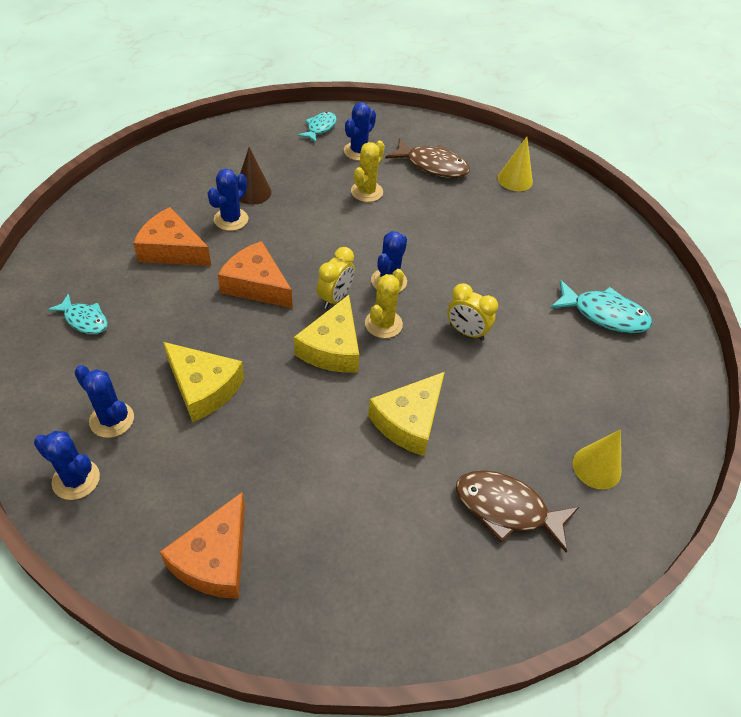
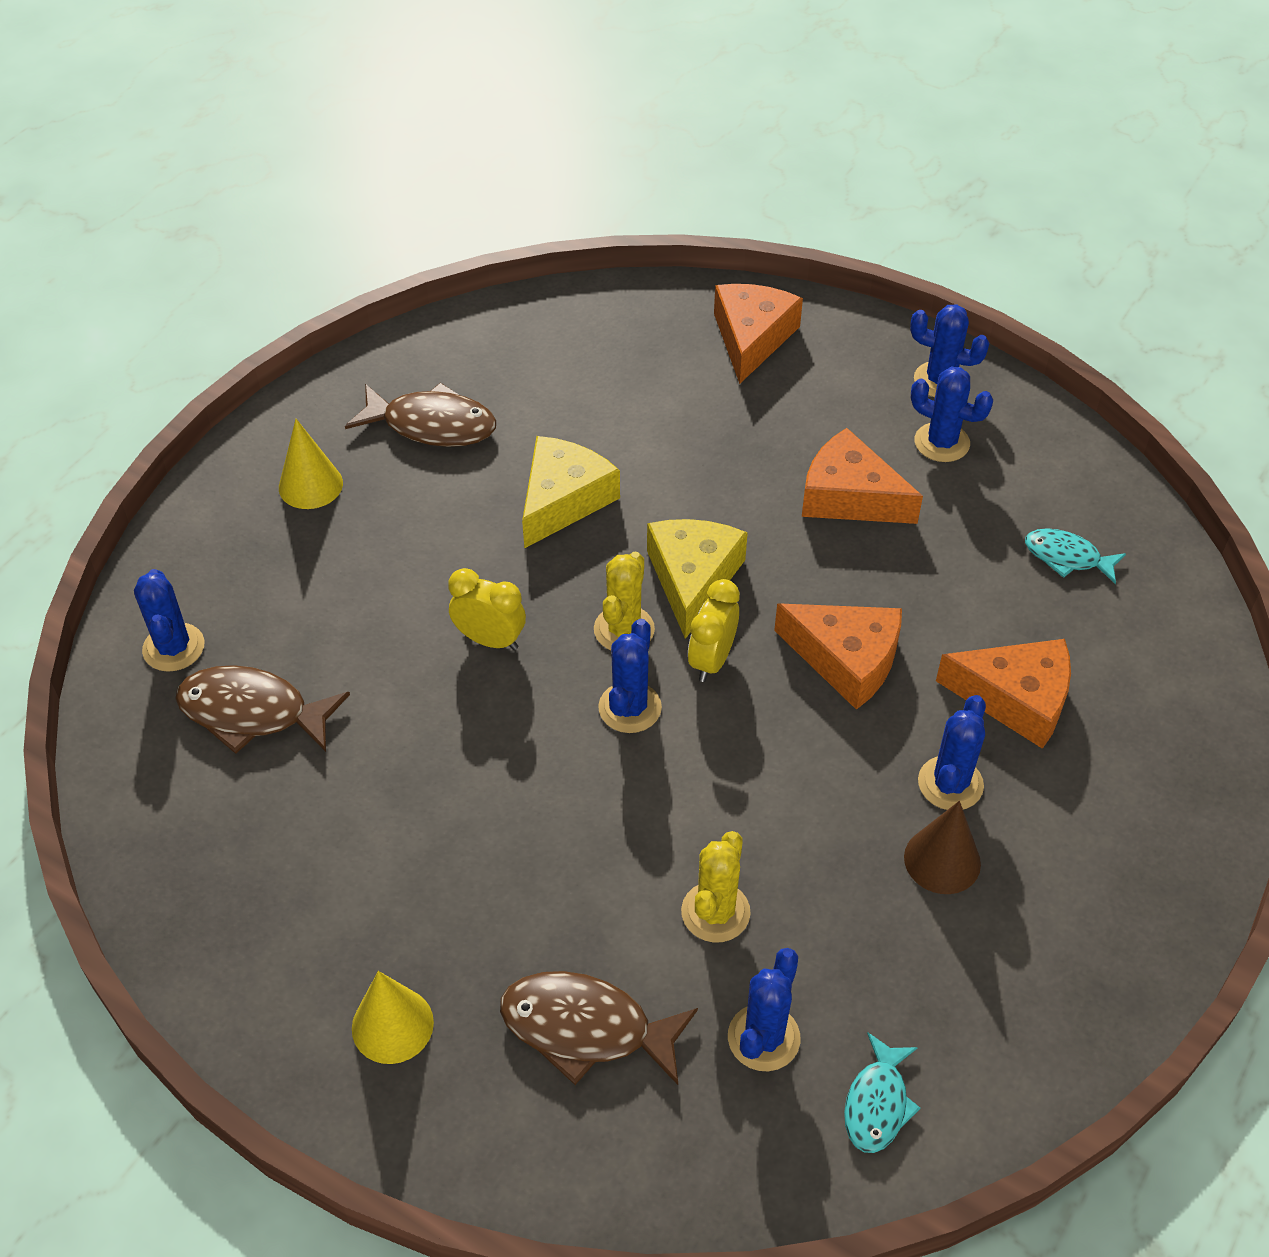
camera: 175 degrees right, 0 degrees up
yellow cheese [163,342,244,422] -> orange cheese [802,428,923,524]
turquoise fish [550,280,652,333] -> brown fish [175,665,350,754]
none -> blue cactus [134,569,204,672]

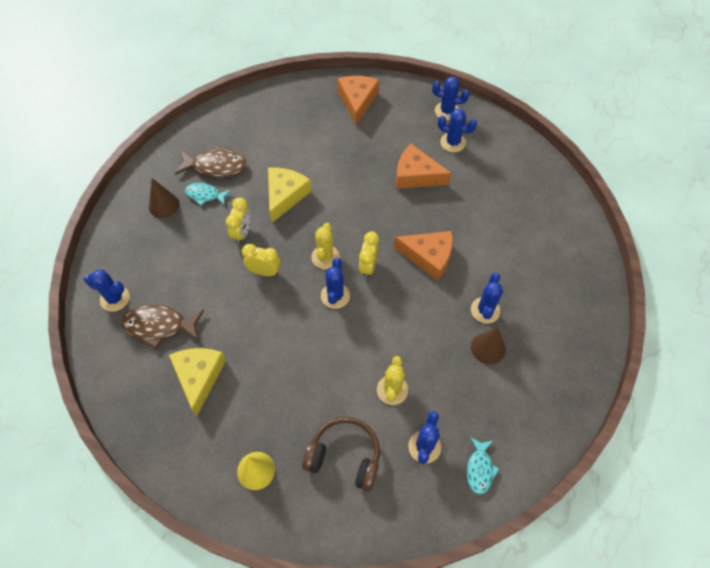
camera: 10 degrees left, 10 degrees up
blue cactus [134,569,204,672] -> blue cactus turned 45 degrees counterclockwise [84,270,129,312]
yellow cone [279,419,343,509] -> brown cone [149,178,180,218]
brown fish [500,971,698,1085] -> brown headphones [302,417,380,491]
yellow cheese [647,519,748,639] -> yellow cheese moved to [169,348,226,416]
orange cheese [936,639,1071,749] -> none
turquoise fish [1025,528,1126,584] -> turquoise fish moved to [185,183,231,206]
none -> yellow clock [226,198,251,244]

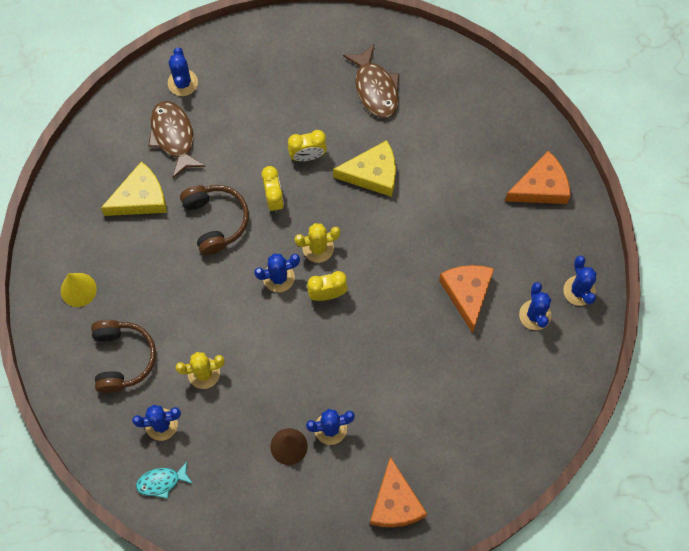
camera: 65 degrees right, 10 degrees up
brown cone [149,178,180,218] -> none
turquoise fish [185,183,231,206] -> none
orange cheese [394,231,453,281] -> orange cheese moved to [370,457,427,527]
none -> brown headphones [180,185,249,255]

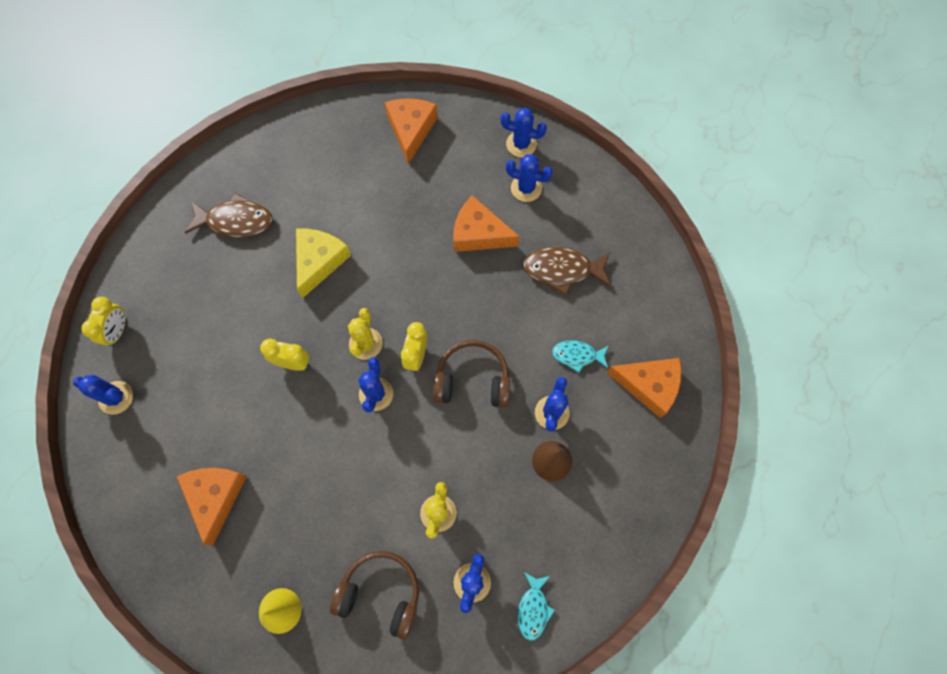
camera: 65 degrees left, 0 degrees up
yellow cheese [101,161,167,216] -> orange cheese [177,468,247,545]
brown fish [148,101,206,178] -> brown fish moved to [523,247,611,295]
brown headphones [180,185,249,255] -> brown headphones moved to [433,340,510,408]
yellow clock [288,130,327,161] -> yellow clock moved to [81,297,125,347]
none -> turquoise fish [552,341,609,373]

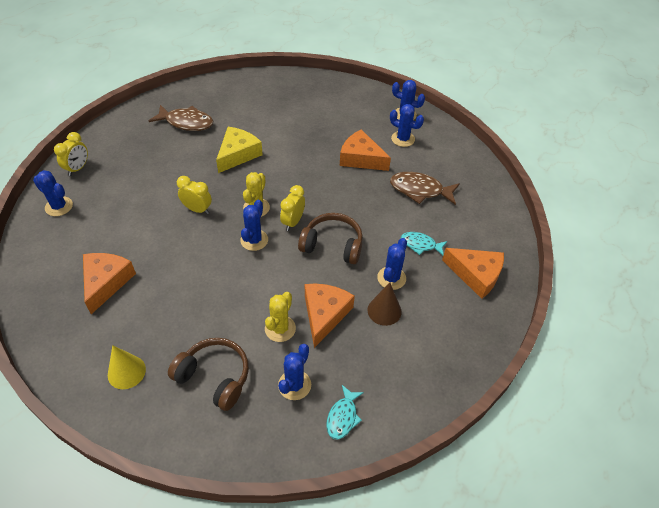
camera: 10 degrees right, 20 degrees down
orange cheese [385,99,438,164] -> orange cheese moved to [305,284,355,348]

